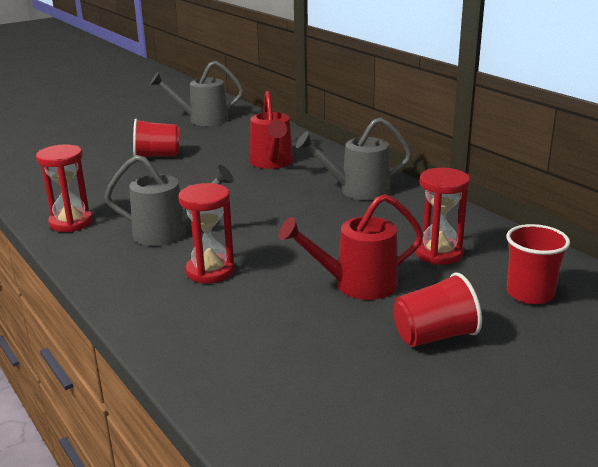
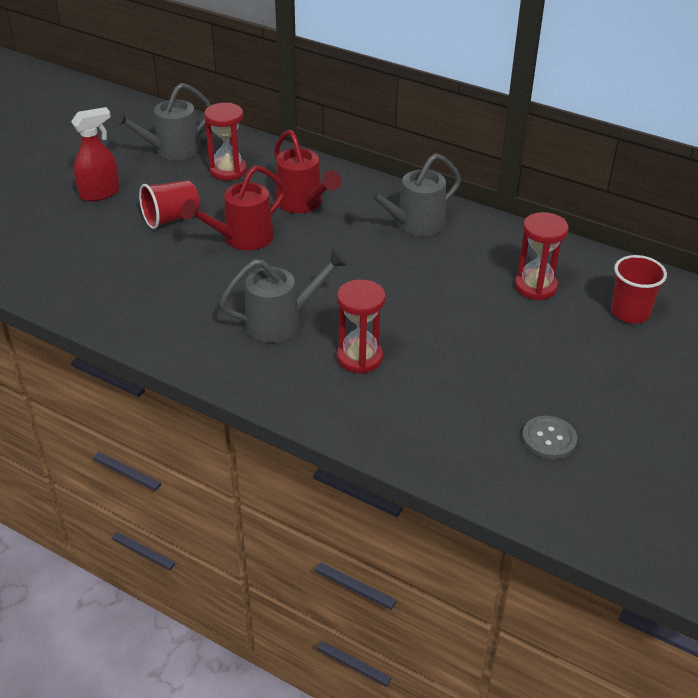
camera: 25 degrees left, 15 degrees up
red hourglass [36,144,93,232] -> red hourglass moved to [204,103,247,181]
red watering can [278,194,424,300] -> red watering can moved to [181,165,286,250]
red cup [393,273,482,347] -> none
none -> red spray bottle [71,107,120,201]
none -> grey button [522,416,577,459]

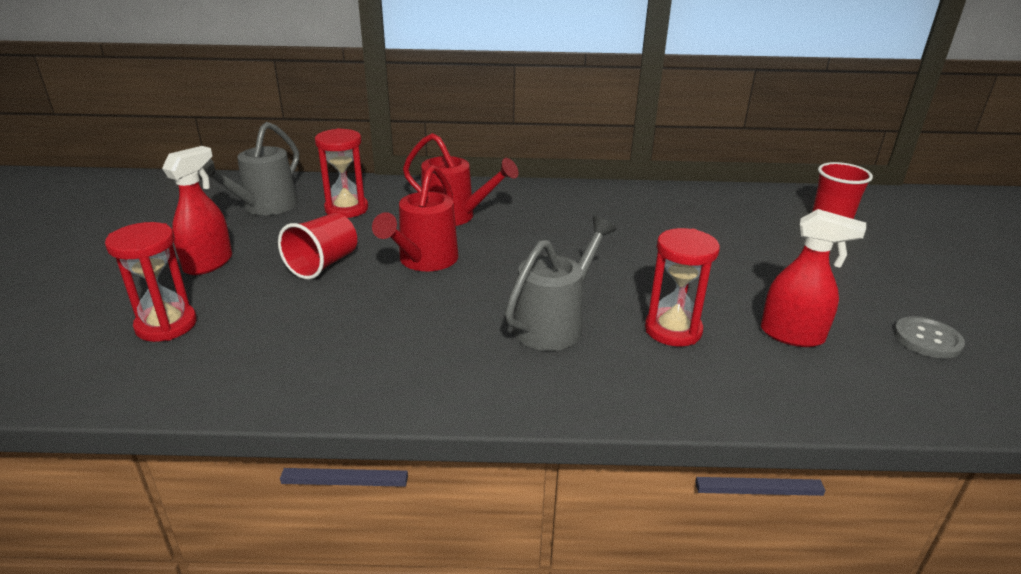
camera: 30 degrees left, 10 degrees down
grey watering can [361,153,461,237] -> none
red hourglass [515,212,569,300] -> red hourglass moved to [105,222,197,342]
none -> red spray bottle [761,209,866,347]

